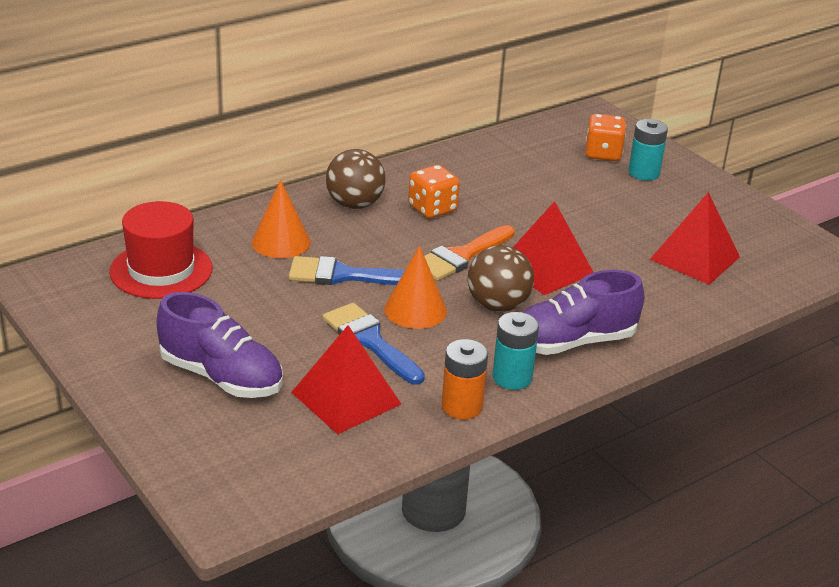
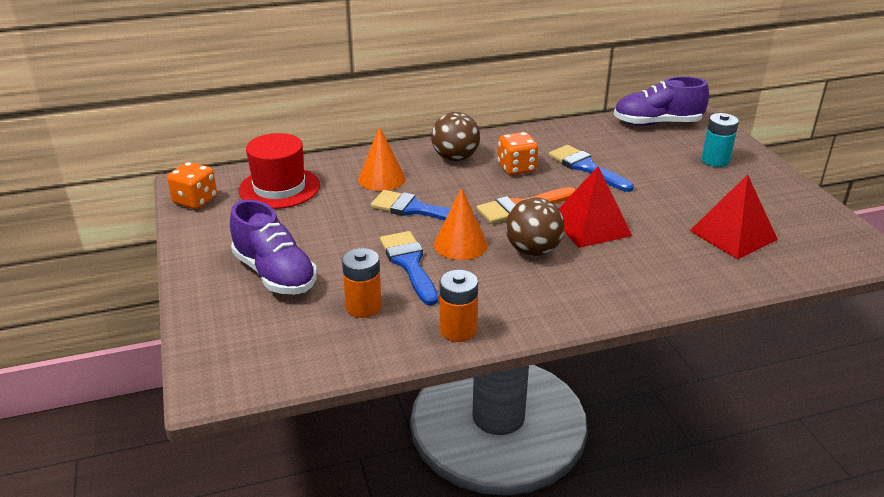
camera: 20 degrees right, 0 degrees up
red pyramid [291,325,401,434] -> orange battery [342,248,382,318]
turquoise battery [493,312,539,390] -> none
purple shoe [522,270,644,355] -> purple shoe moved to [614,76,709,126]
orange dice [586,114,626,161] -> orange dice moved to [167,162,217,209]
none -> blue brush [549,145,634,192]

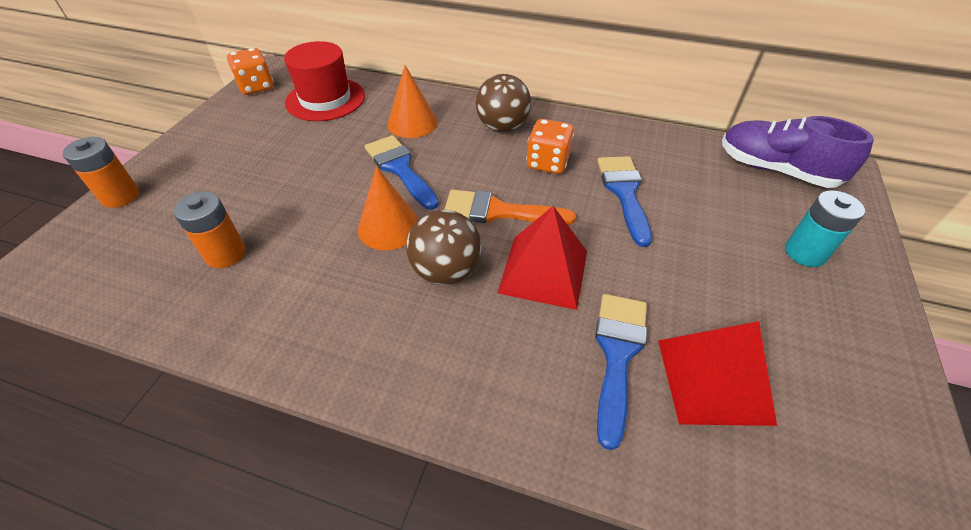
camera: 35 degrees right, 15 degrees up
purple shoe [230,200,317,294] -> none
blue brush [380,231,438,306] -> blue brush moved to [595,294,647,450]
orange battery [440,270,478,342] -> orange battery moved to [63,137,139,208]

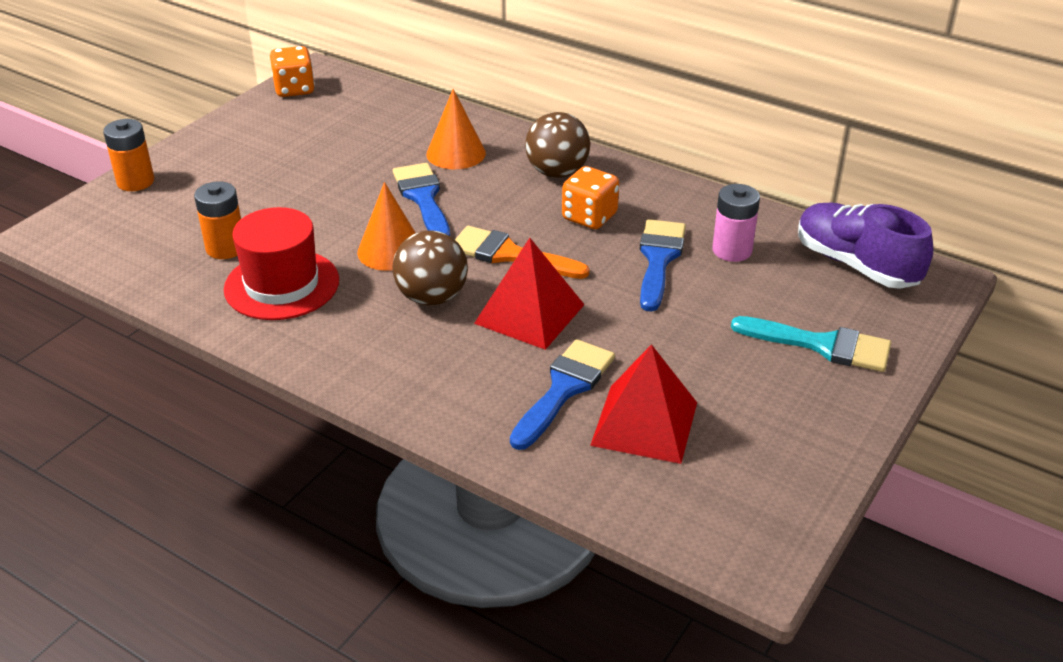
camera: 15 degrees right, 10 degrees down
red hat [284,41,365,121] -> red hat moved to [224,207,339,320]
turquoise battery [785,190,865,267] -> turquoise brush [731,316,891,372]
none -> pink battery [712,184,760,262]

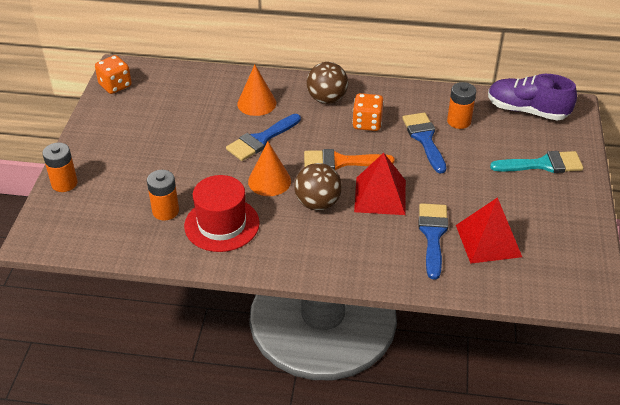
camera: 25 degrees left, 5 degrees up
blue brush [393,163,450,236] -> blue brush turned 90 degrees counterclockwise [226,114,301,161]
pink battery [712,184,760,262] -> orange battery [447,82,476,129]

